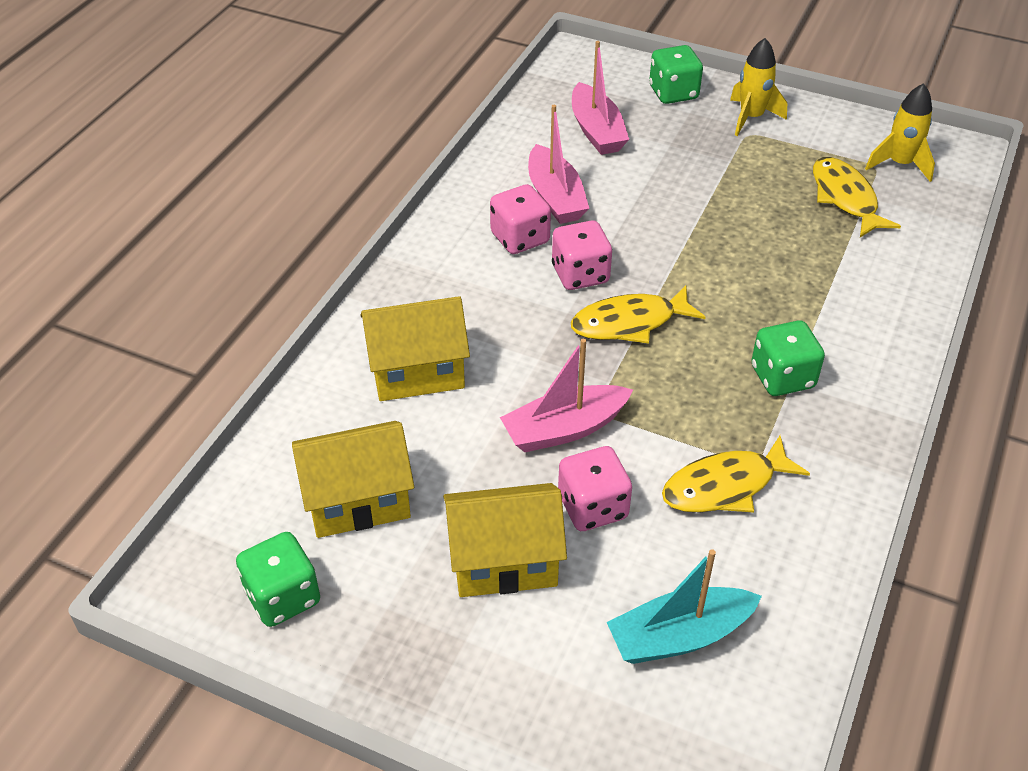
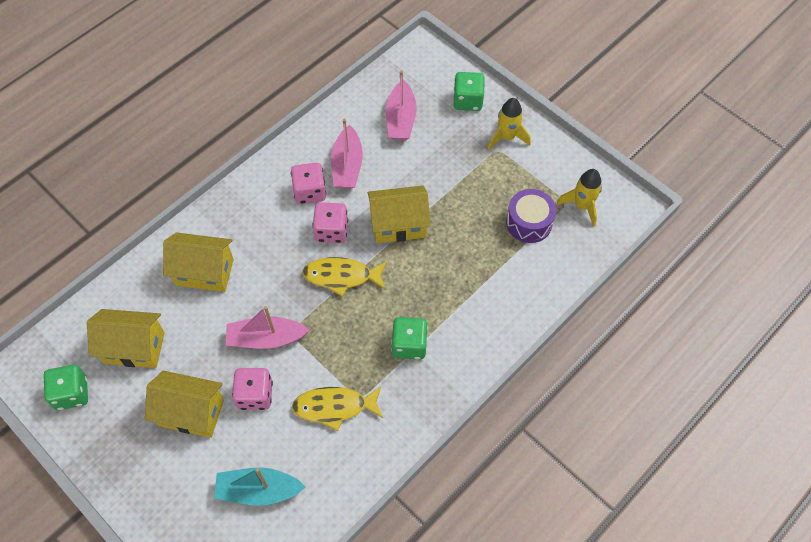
camera: 20 degrees right, 15 degrees up
yellow fish [813,157,901,237] -> purple drum [506,189,556,243]
none -> yellow house [368,185,430,243]

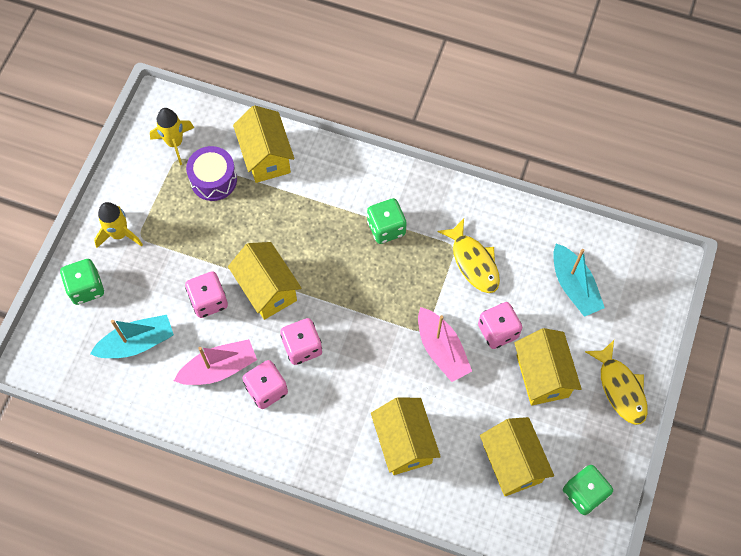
camera: 115 degrees left, 5 degrees up
yellow fish [302,257,387,296] -> yellow fish moved to [585,340,648,425]
pink boat [386,70,417,141] -> turquoise boat [90,315,174,358]
none -> pink dice [185,271,228,318]
none -> yellow house [233,105,294,183]

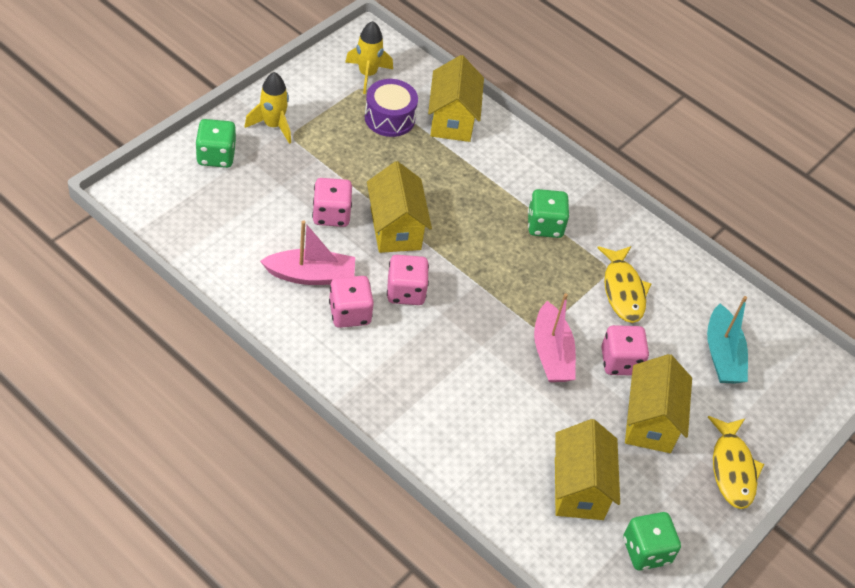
camera: 15 degrees right, 15 degrees down
turquoise boat [90,315,174,358] -> none
yellow house [371,397,441,475] -> none

